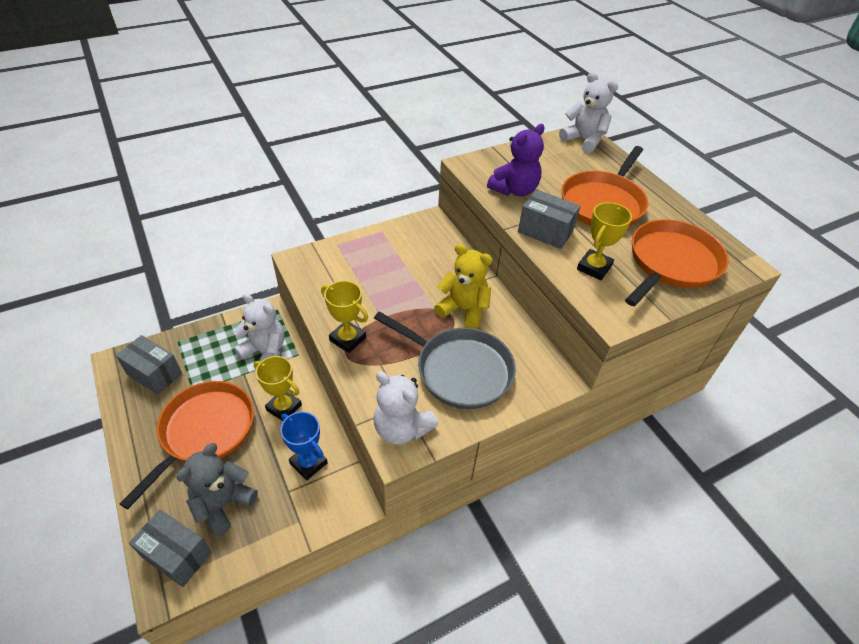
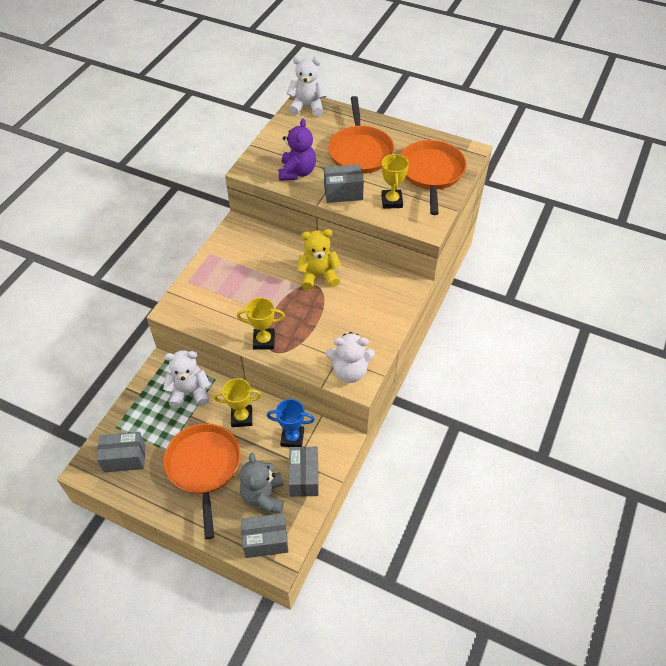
camera: 35 degrees left, 5 degrees up
grey pan [374,311,516,409] -> none
none -> grey box [289,447,319,497]

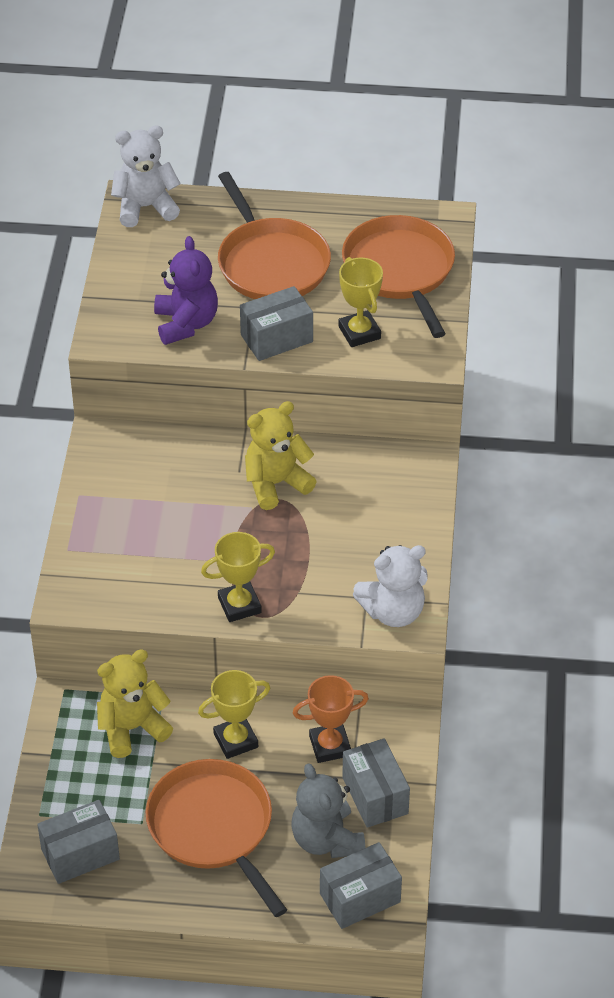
camera: 20 degrees left, 5 degrees down
white teddy bear [163,350,210,408] -> yellow teddy bear [97,649,173,758]
blue trophy [267,399,315,447] -> orange trophy [293,675,369,763]

